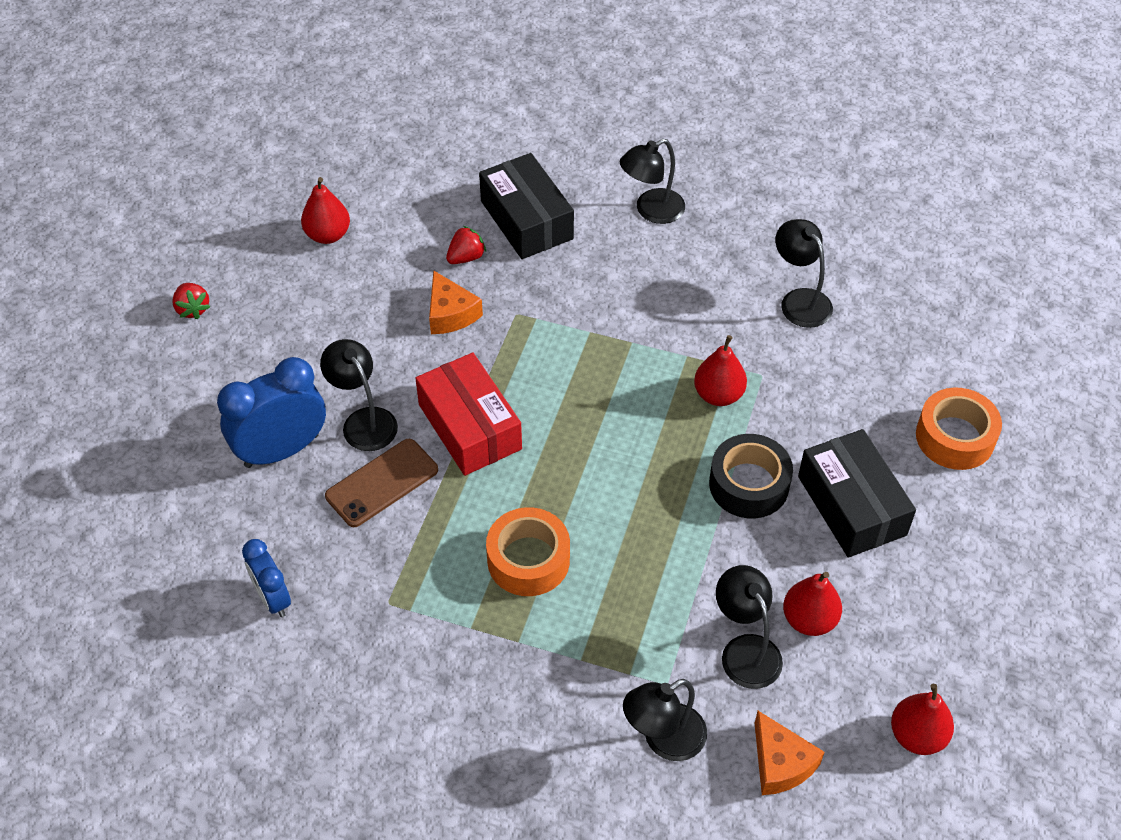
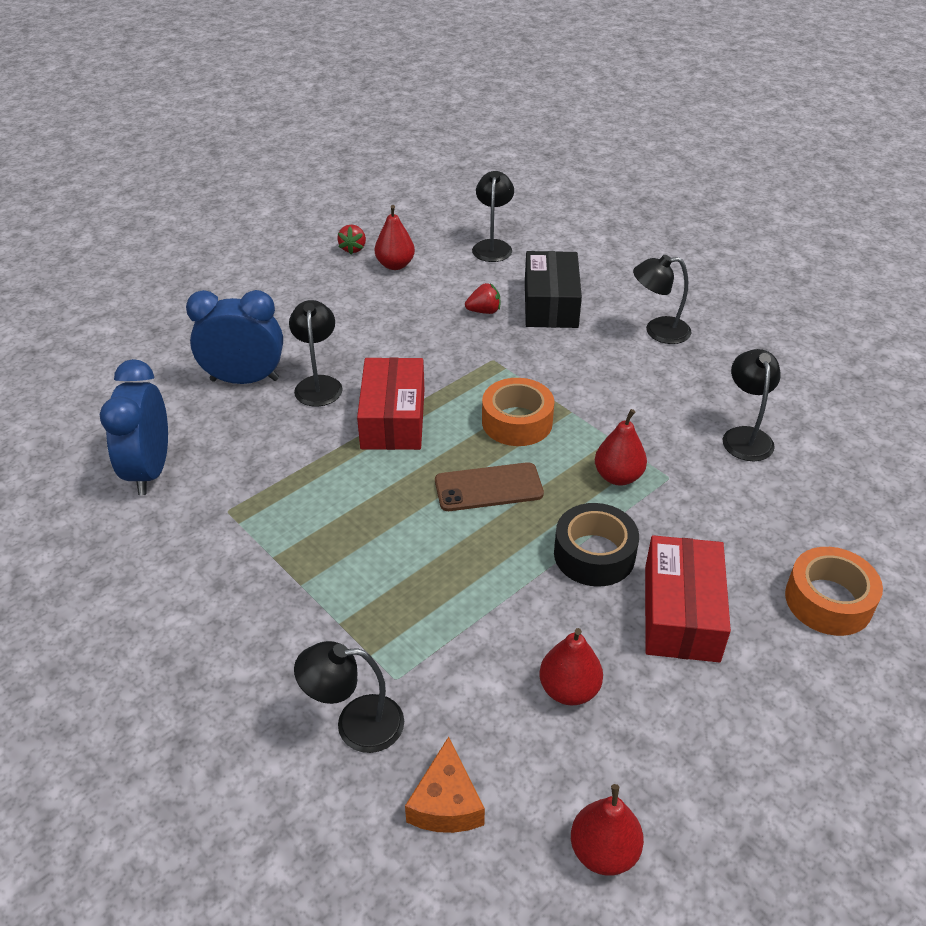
camera: 30 degrees right, 10 degrees down
red strawberry [172,283,210,319] -> red strawberry moved to [337,225,366,254]
blue clock [242,539,291,617] -> blue clock [100,359,168,495], size x1.67
brown phone [325,439,438,527] -> brown phone moved to [435,462,544,511]
orange cheese [429,270,483,334] -> none
orange tape [486,507,570,596] -> orange tape moved to [482,378,554,446]
black lamp [716,565,783,689] -> black lamp moved to [472,171,514,262]
black box [798,429,916,558] -> red box [645,535,731,662]

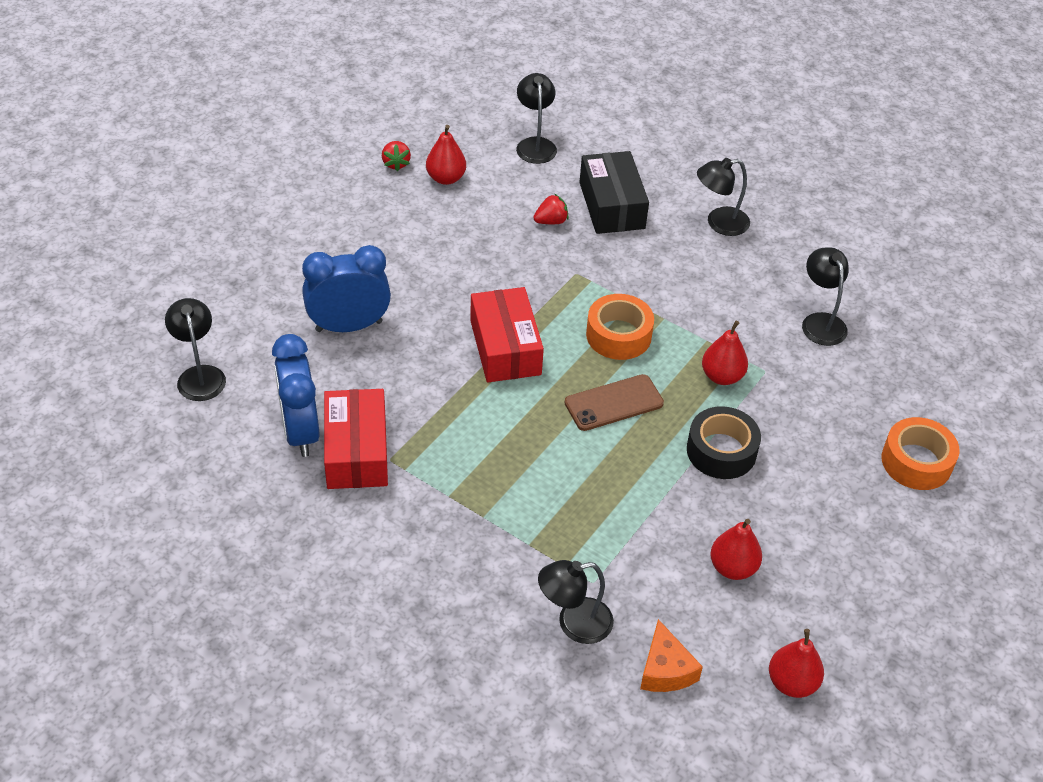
camera: 15 degrees left, 5 degrees up
black lamp [289,300,343,407] -> black lamp moved to [165,298,226,401]
red box [645,535,731,662] -> red box moved to [324,389,388,489]

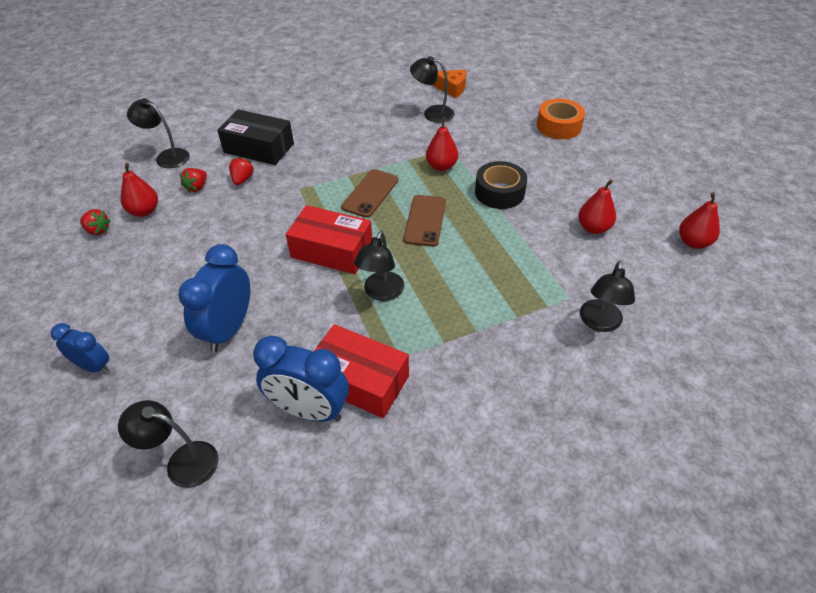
camera: 55 degrees left, 0 degrees up
orange tape [586,294,654,360] -> brown phone [341,169,399,218]
orange cheese [640,619,703,692] -> orange cheese moved to [433,69,466,98]
black lamp [697,158,750,236] -> black lamp moved to [354,231,404,301]
none -> blue clock [51,323,109,373]
none -> red strawberry [179,168,207,193]

